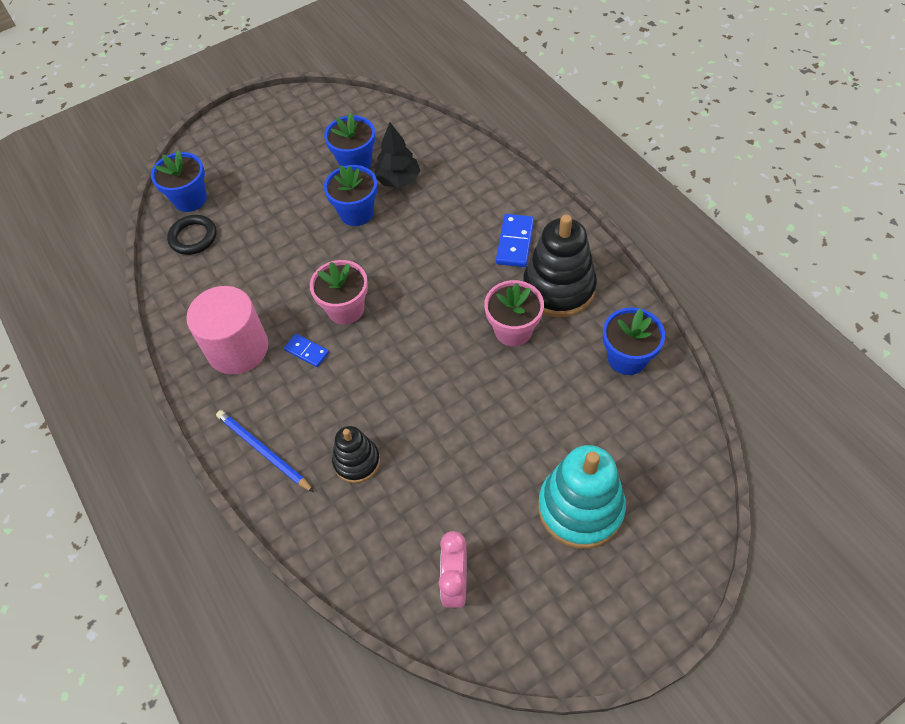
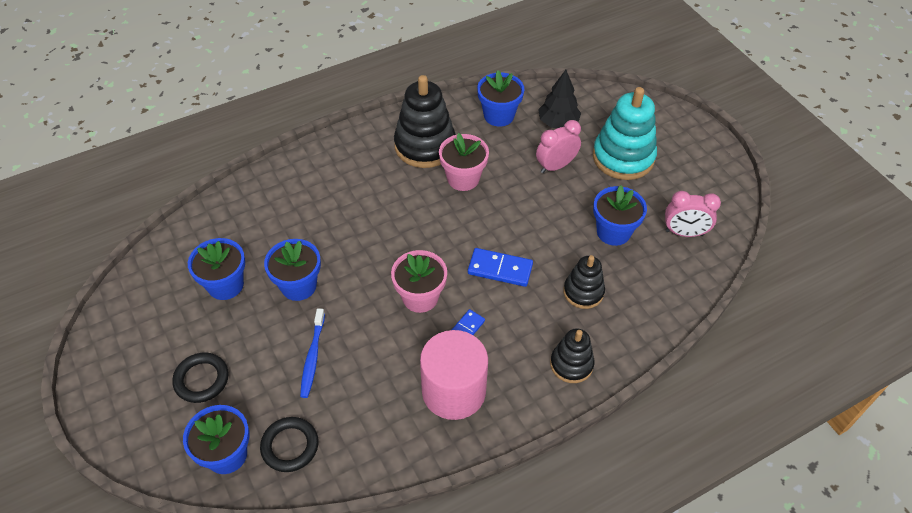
camera: 90 degrees left, 5 degrees down
blue pencil [216,410,314,492] -> black stacking toy [550,328,595,383]
black tree [374,122,421,188] -> black tree moved to [538,70,581,128]
blue domino [496,214,534,267] -> blue domino moved to [468,248,533,287]
none -> black ring [172,353,229,403]
none -> blue toothbrush [300,308,325,398]
none -> pink clock [536,120,581,173]
none -> blue flower pot [593,185,647,246]

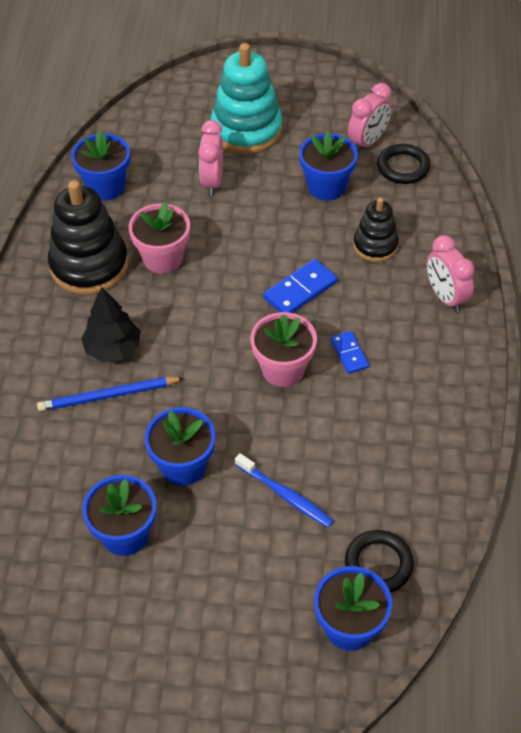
camera: 55 degrees left, 0 degrees up
black ring [172,353,229,403] -> black ring moved to [377,144,431,184]
pink cylinder [420,330,488,420] -> none
black tree [538,70,581,128] -> black tree moved to [81,287,140,362]
black stacking toy [550,328,595,383] -> pink clock [427,235,475,312]
none -> blue pencil [37,377,184,411]

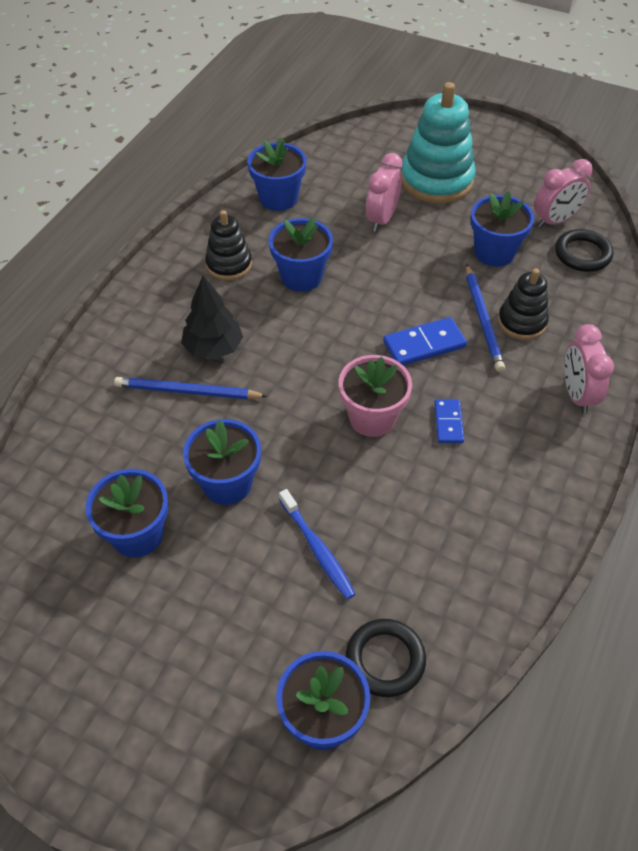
camera: 20 degrees right, 0 degrees up
black stacking toy [48,180,128,295] -> black stacking toy [205,210,252,280], size x0.58
pink flower pot [128,202,190,274] -> blue flower pot [269,217,333,292]
none -> blue pencil [466,264,505,372]

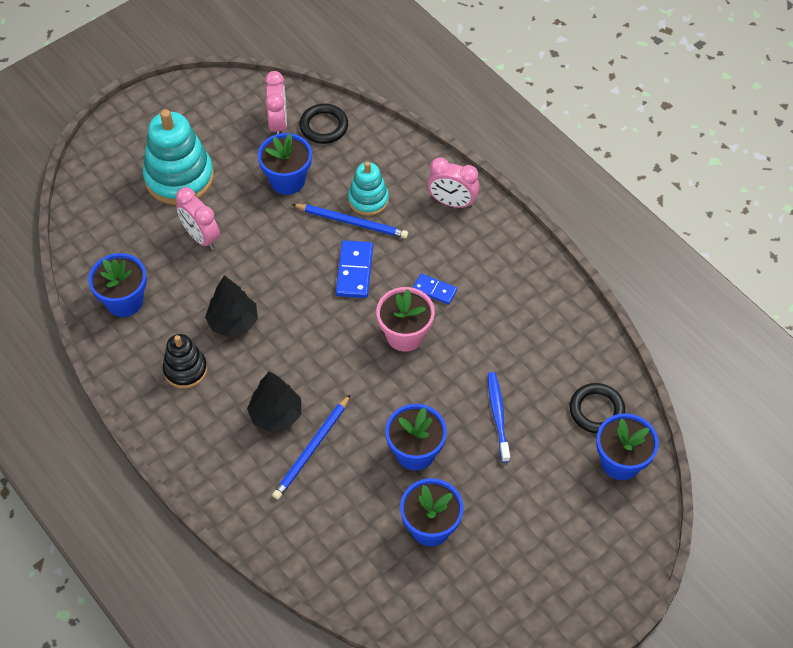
camera: 65 degrees left, 5 degrees up
blue flower pot [269,217,333,292] -> black tree [205,275,258,337]
blue toothbrush [279,489,356,600] -> blue toothbrush turned 90 degrees counterclockwise [488,372,510,463]
black stacking toy [498,268,549,340] -> turquoise stacking toy [348,162,389,216]

